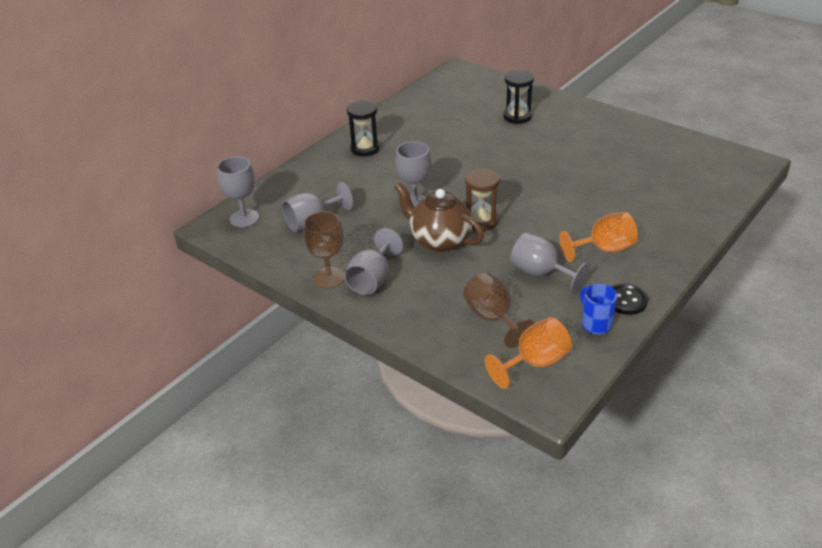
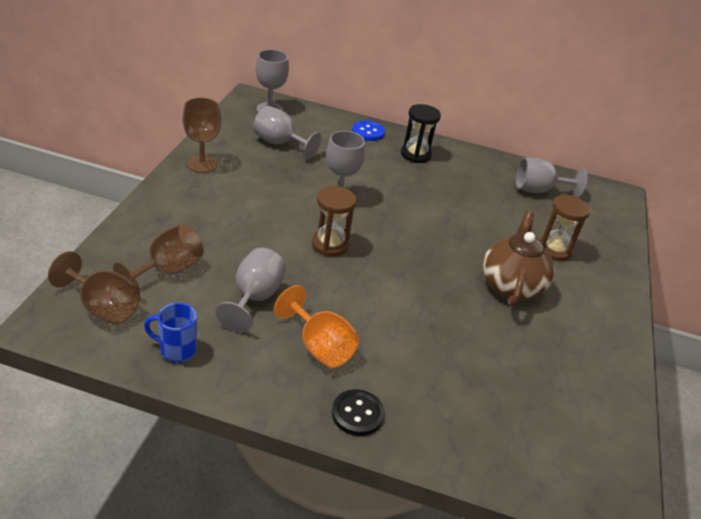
camera: 60 degrees right, 0 degrees up
grey goblet [344,228,403,295] -> grey goblet moved to [516,158,588,197]
brown teapot [394,183,484,252] -> brown teapot moved to [483,210,555,307]
orange goblet [485,317,572,389] -> brown goblet [48,251,140,324]
black hourglass [503,70,534,124] -> brown hourglass [539,195,590,261]
blue mug [580,284,617,334] -> blue mug turned 120 degrees counterclockwise [144,303,197,362]
black button [611,283,648,315] -> black button moved to [332,389,385,436]
none -> blue button [352,120,385,141]

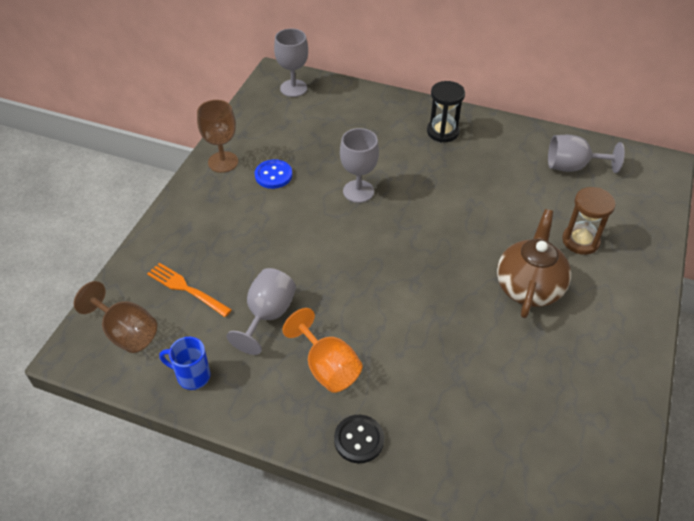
camera: 10 degrees right, 10 degrees up
brown goblet [113,223,204,291] -> orange fork [147,263,232,317]
grey goblet [253,106,321,159] -> none
brown hourglass [312,186,356,256] -> none
blue button [352,120,385,141] -> blue button moved to [255,159,292,189]

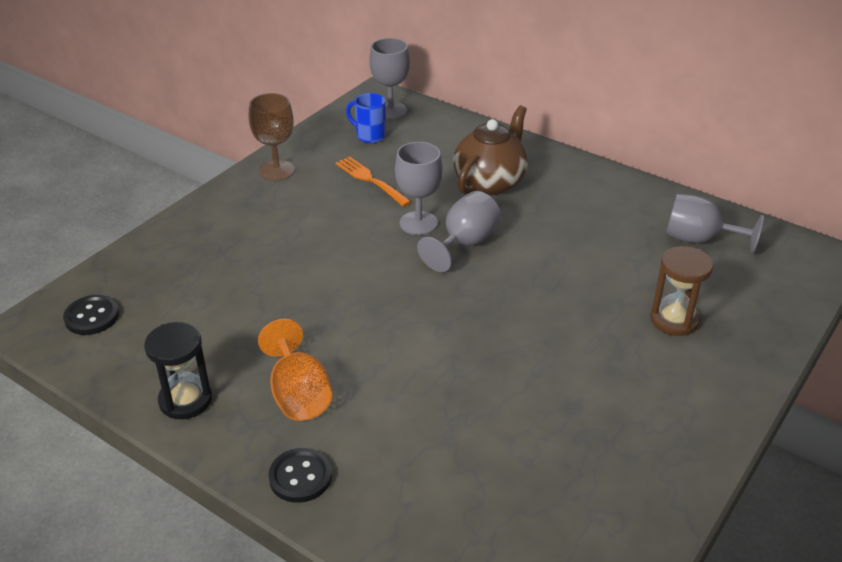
camera: 15 degrees right, 10 degrees down
brown goblet [74,281,157,353] -> black button [63,295,119,335]
orange fork [147,263,232,317] -> orange fork moved to [335,156,411,207]
blue mug [159,337,210,390] -> blue mug moved to [346,93,386,143]
grey goblet [227,268,296,355] -> grey goblet moved to [417,191,501,272]
blue button [255,159,292,189] -> none
black hourglass [427,81,465,143] -> black hourglass moved to [144,322,212,419]
brown teapot [497,209,571,318] -> brown teapot moved to [453,105,528,195]

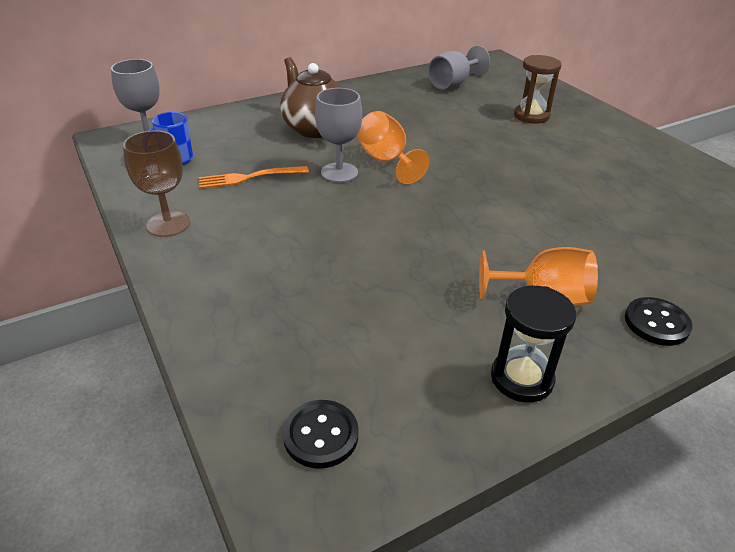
camera: 65 degrees left, 0 degrees up
grey goblet [417,191,501,272] -> orange goblet [357,111,430,184]

